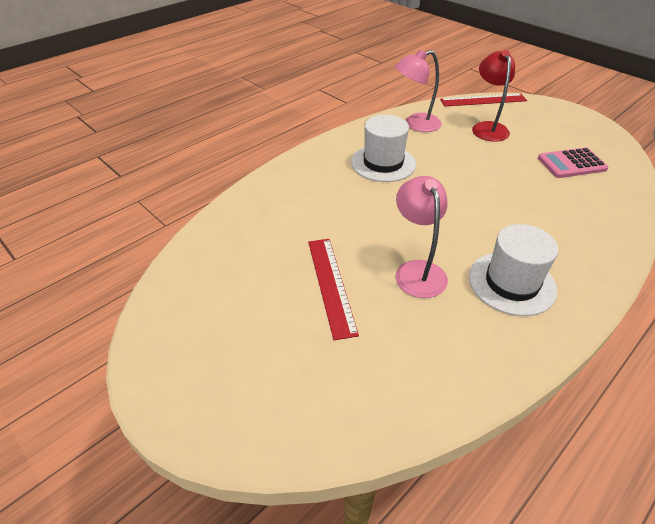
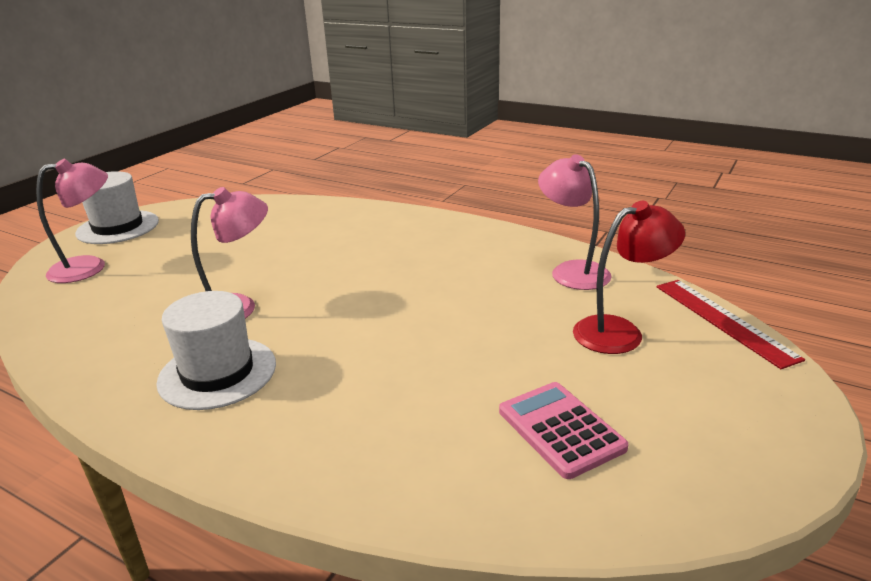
camera: 75 degrees right, 15 degrees down
red ruler [308,239,359,340] -> none
white hat [351,115,416,182] -> white hat moved to [75,171,159,244]
none -> pink lamp [36,159,108,283]

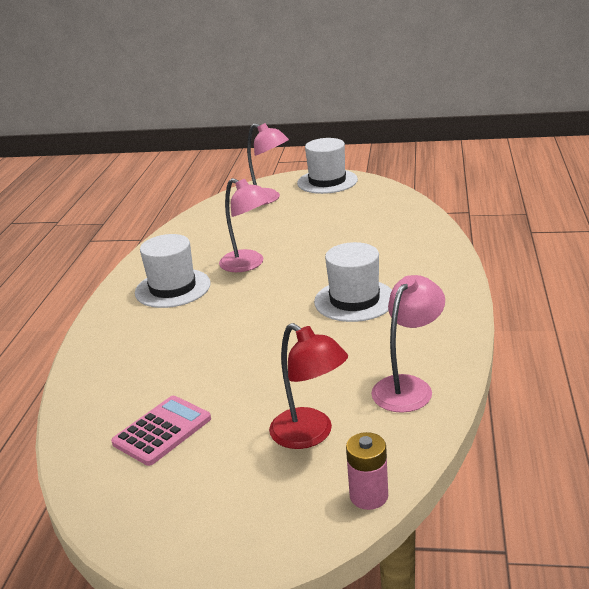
camera: 70 degrees right, 0 degrees up
red ruler [657,280,805,369] -> pink battery [346,432,388,510]
none -> white hat [314,242,392,322]

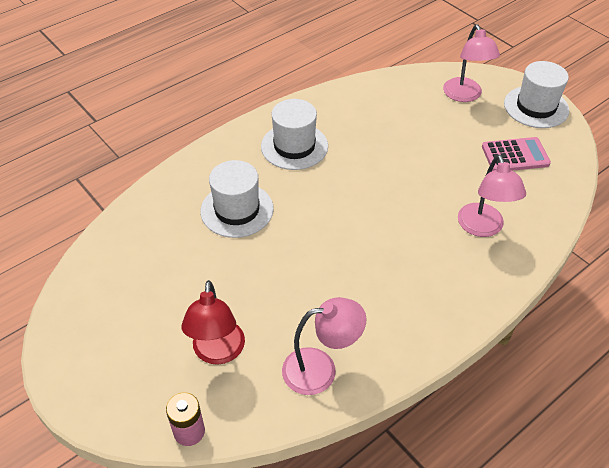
camera: 40 degrees right, 20 degrees up
pink calculator [111,396,211,466] -> pink calculator moved to [482,137,551,171]
pink lamp [219,178,272,272] -> pink lamp moved to [458,155,526,237]
white hat [314,242,392,322] -> white hat moved to [200,160,274,238]

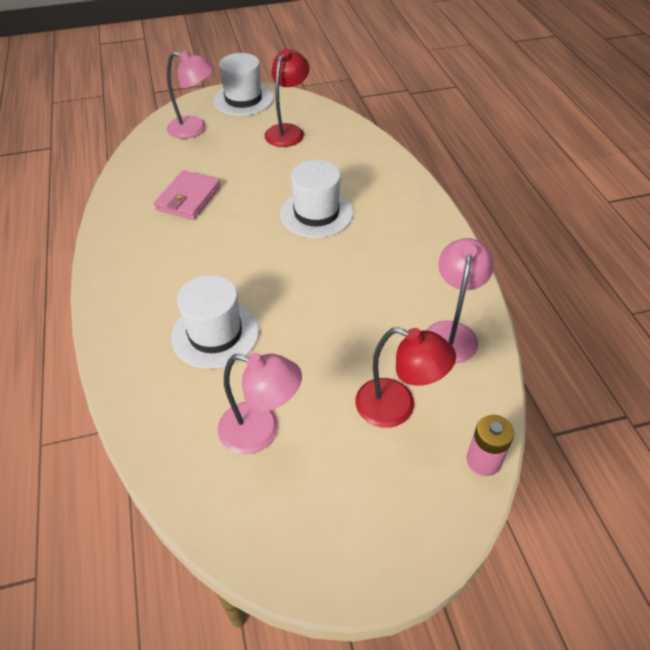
camera: 65 degrees left, 0 degrees up
white hat [261,99,328,170] -> white hat moved to [280,160,353,238]
pink lamp [458,155,526,237] -> pink lamp moved to [218,353,302,454]
pink calculator [482,137,551,171] -> red lamp [264,49,309,147]
none -> pink wallet [154,170,221,220]

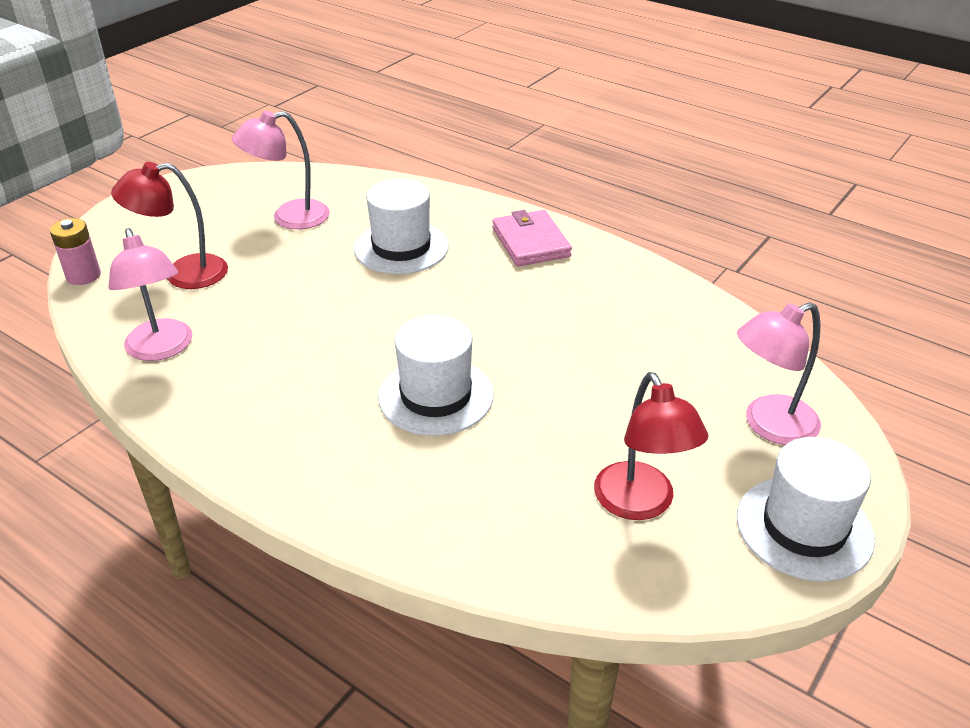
camera: 140 degrees right, 10 degrees down
pink wallet [154,170,221,220] -> pink wallet moved to [492,210,572,267]

